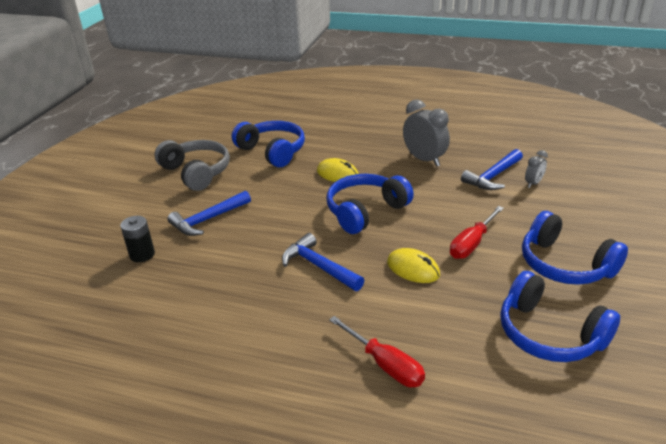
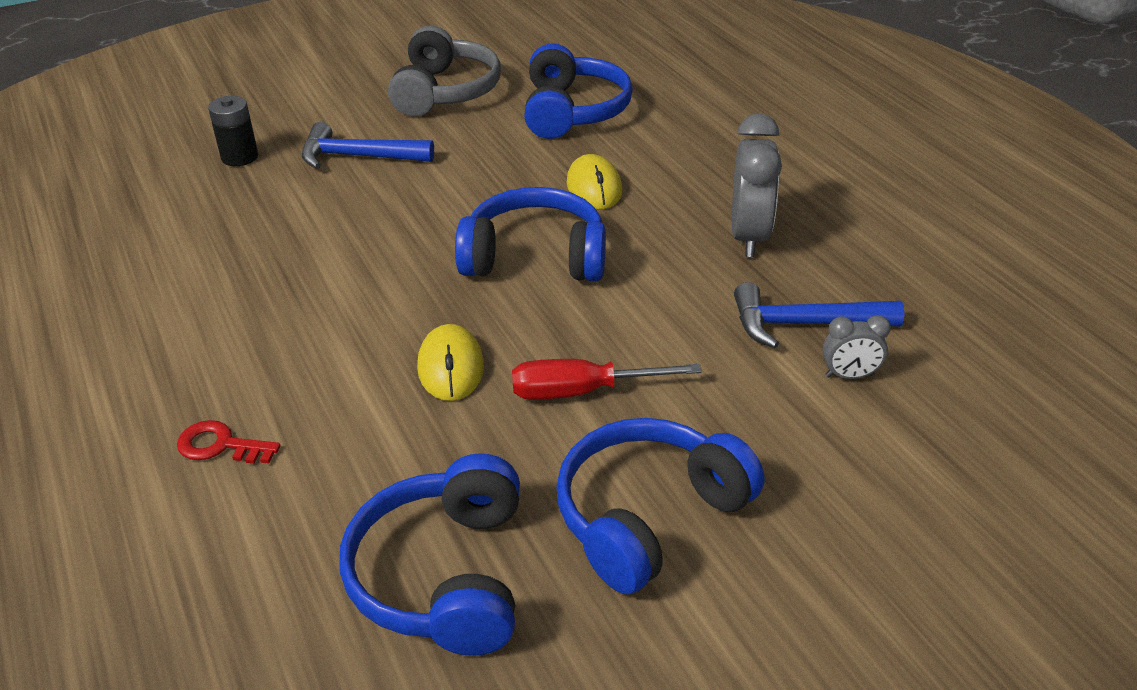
camera: 45 degrees right, 5 degrees up
blue hammer [282,233,365,291] -> none
red screwdriver [329,316,425,387] -> red key [177,420,280,464]
blue headphones [522,211,628,285] -> blue headphones turned 45 degrees clockwise [556,418,765,594]

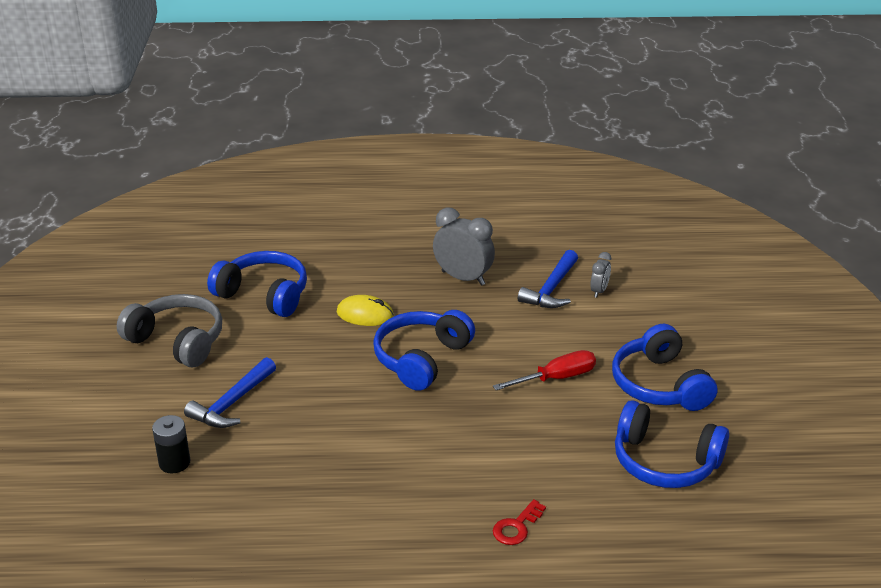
camera: 65 degrees left, 5 degrees down
yellow mouse [417,324,484,401] -> none
red screwdriver [512,359,702,400] -> red screwdriver turned 135 degrees counterclockwise [493,350,596,390]

